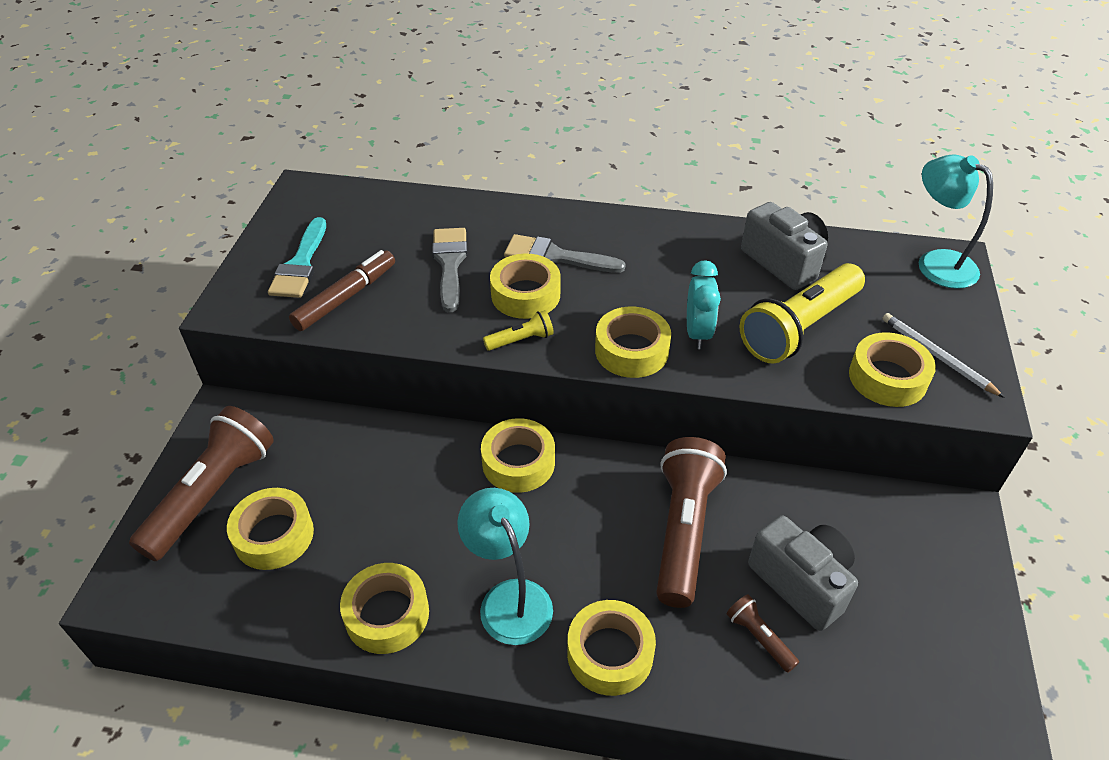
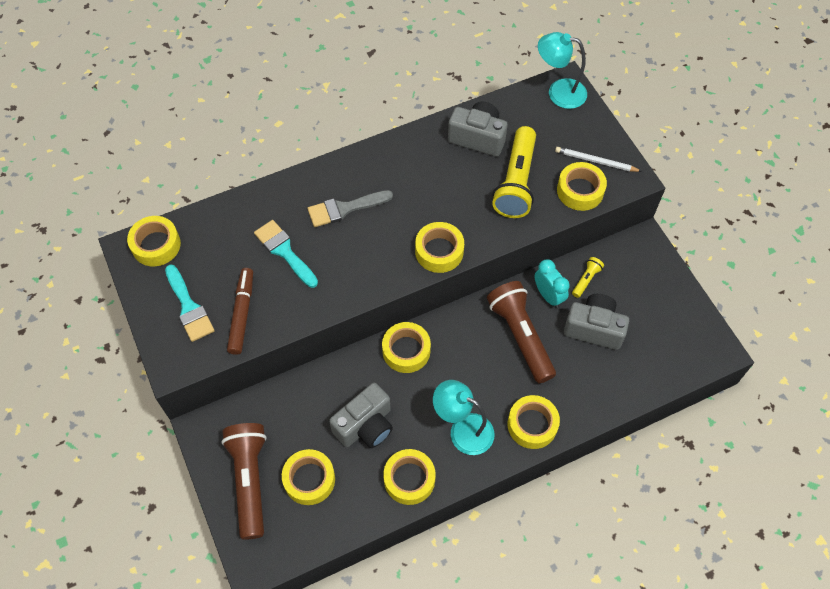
camera: 35 degrees left, 15 degrees up
grey brush [432,228,467,312] -> turquoise brush [254,220,318,288]
yellow flashlight [483,310,554,351] -> yellow flashlight moved to [572,257,604,298]
yellow tape [490,254,561,319] -> yellow tape moved to [127,216,181,266]
turquoise clock [687,260,721,349] -> turquoise clock moved to [534,259,570,308]
brown flashlight [726,594,799,673] -> none
none -> grey camera [329,383,393,448]

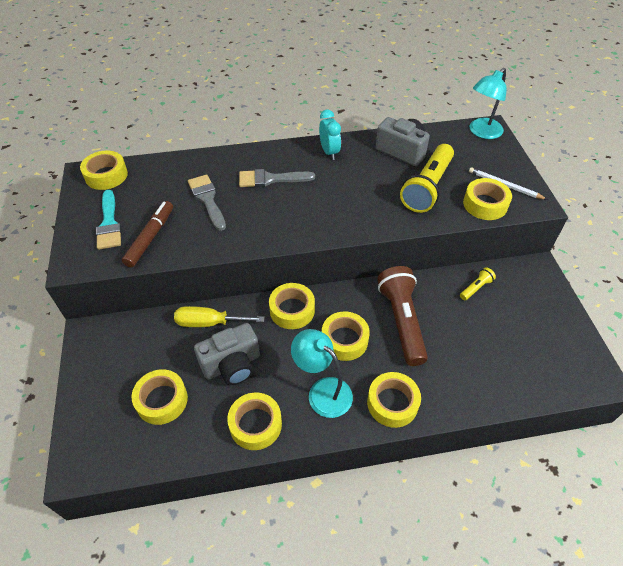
camera: 15 degrees right, 10 degrees down
brown flashlight [221,423,267,540] -> none
turquoise brush [254,220,318,288] -> grey brush [188,175,226,231]
yellow tape [415,222,464,273] -> yellow tape moved to [322,311,370,361]
turquoise clock [534,259,570,308] -> turquoise clock moved to [319,110,341,160]
turquoise lamp [538,32,587,109] -> turquoise lamp turned 75 degrees counterclockwise [470,68,507,139]
grey camera [564,294,629,350] -> none
none -> yellow screwdriver [174,306,265,327]

